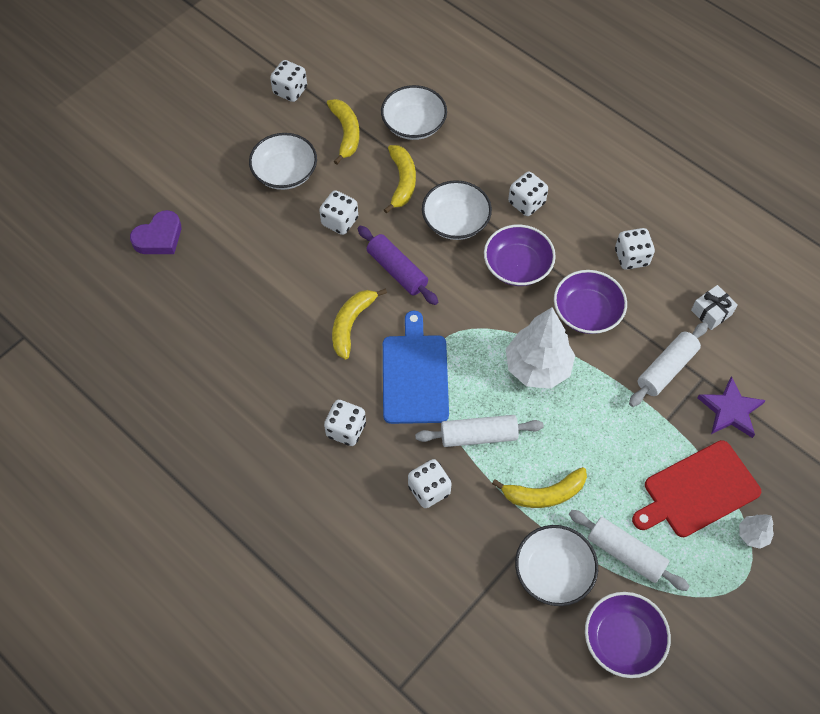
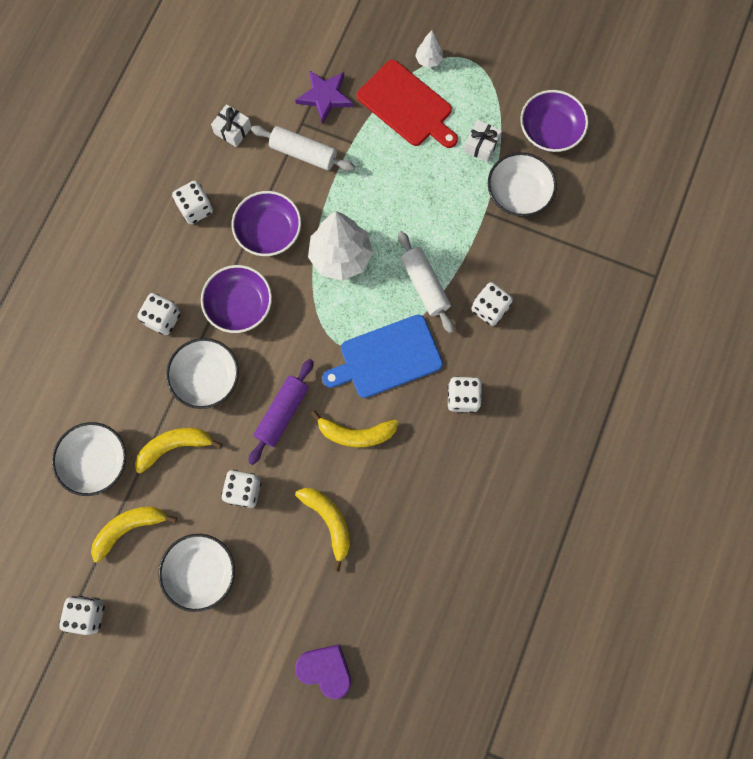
camera: 110 degrees left, 15 degrees up
yellow banana [492,467,587,508] -> yellow banana moved to [295,488,350,572]
white rolling pin [569,510,690,591] -> white gift [464,120,502,162]

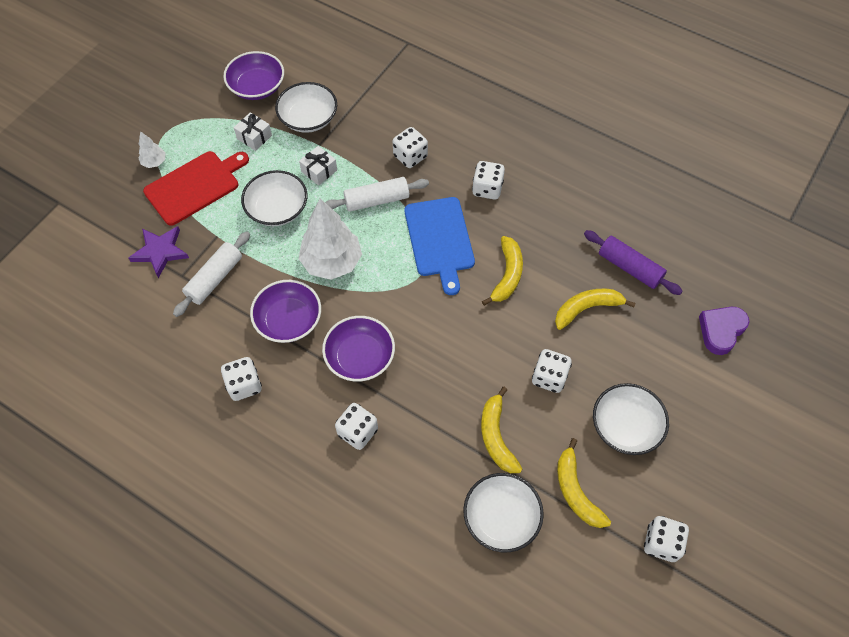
camera: 80 degrees left, 15 degrees down
white bowl [166,338,239,409] -> white bowl moved to [241,170,308,226]
white gift [211,104,251,147] -> white gift moved to [299,146,337,186]
purple rolling pin [248,359,314,465] -> purple rolling pin moved to [584,230,683,295]

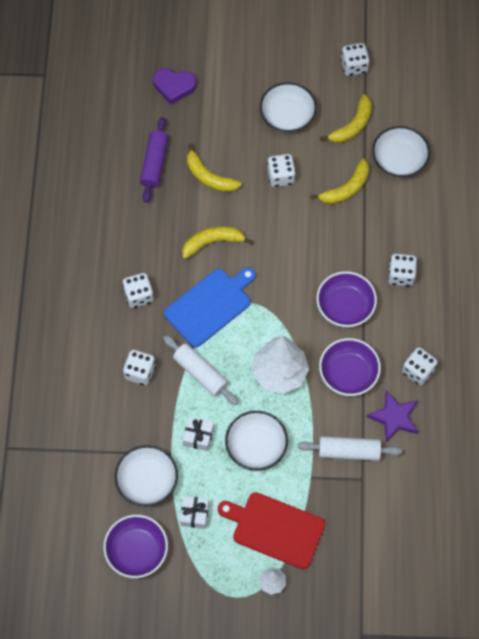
camera: 120 degrees left, 5 degrees up
purple star [128,226,189,278] -> purple star moved to [367,390,418,443]

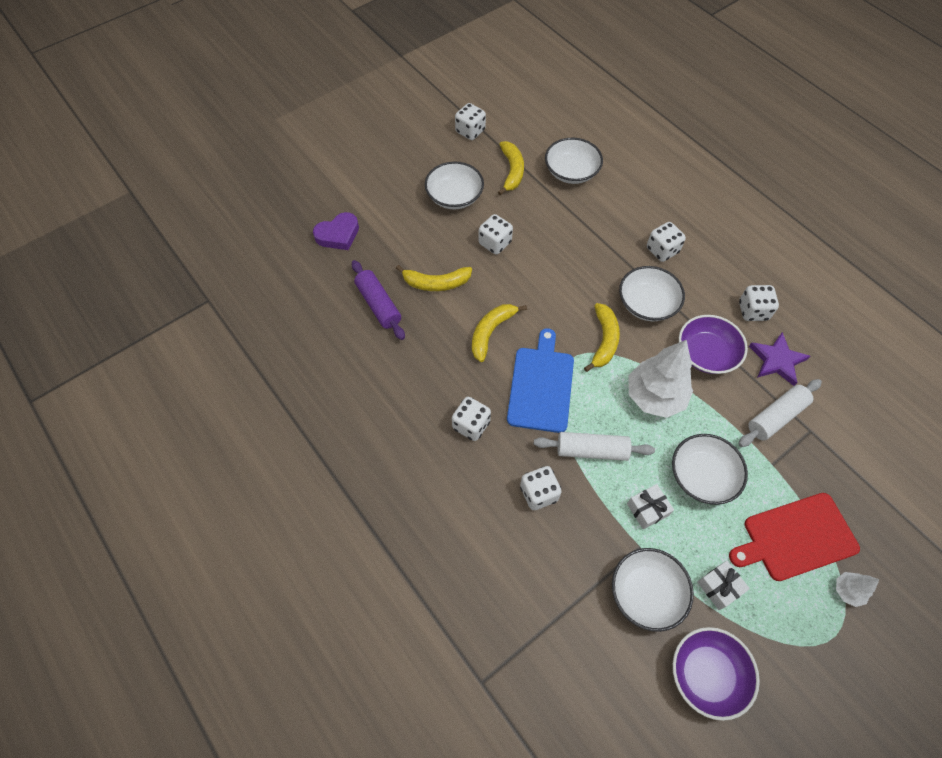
camera: 40 degrees left, 5 degrees down
yellow banana [310,159,369,204] -> yellow banana moved to [584,303,620,372]
purple bowl [316,271,377,327] -> white bowl [619,266,685,321]

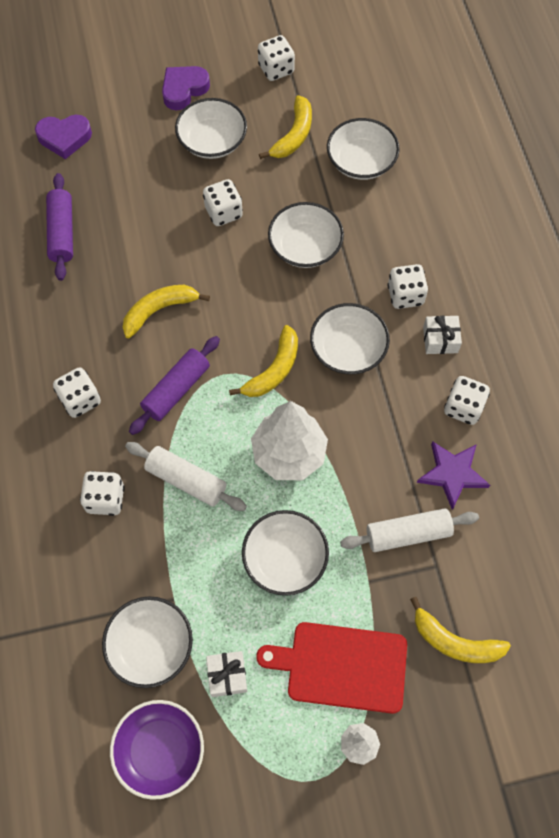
camera: 25 degrees right, 5 degrees up
yellow banana [396,265,472,291] -> yellow banana moved to [410,597,511,663]
blue cutting board [507,328,574,433] -> purple rolling pin [129,336,220,435]
white gift [627,484,674,529] -> white gift moved to [423,316,462,354]
purple bowl [679,315,748,374] -> none
none -> purple heart [162,66,210,110]
none -> white bowl [268,202,344,268]

